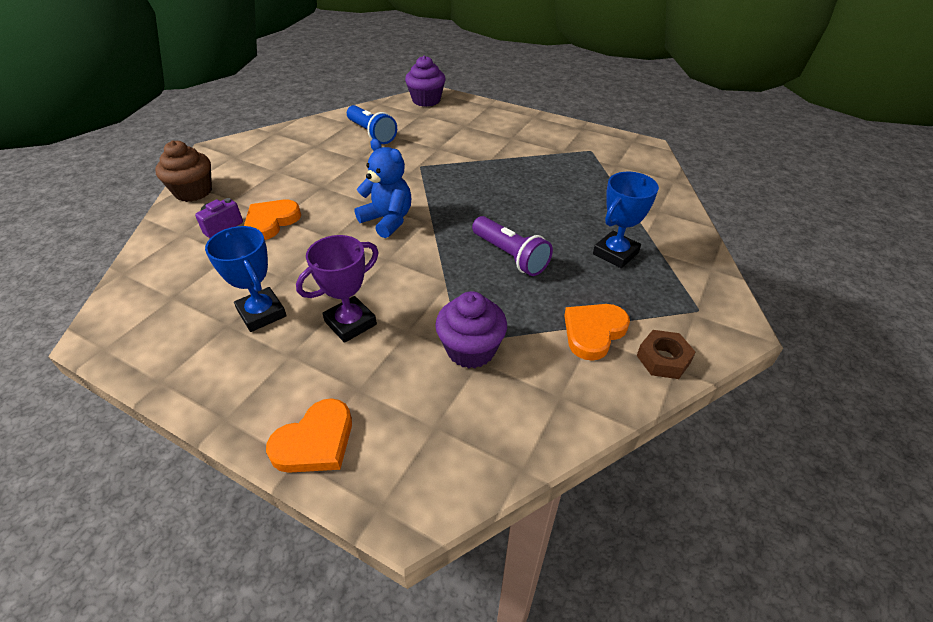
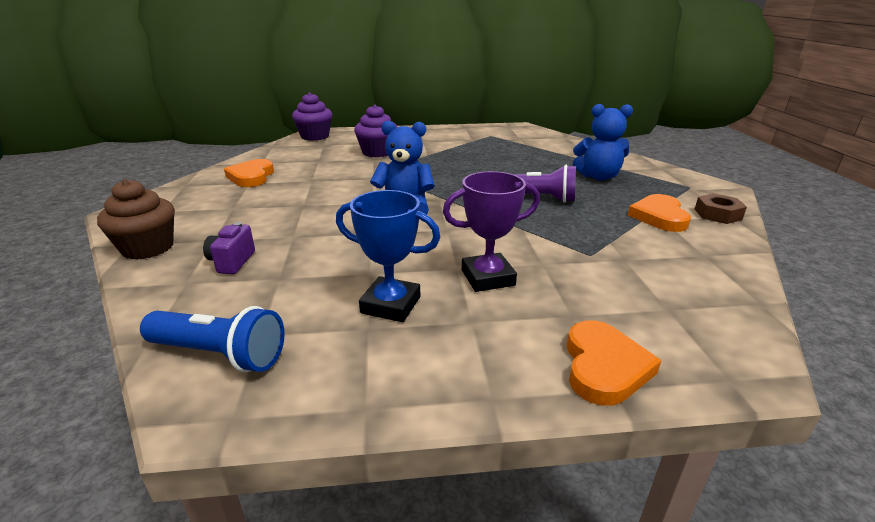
camera: 35 degrees left, 15 degrees down
orange heart [244,200,301,240] -> orange heart moved to [224,159,274,187]
purple trophy [296,235,379,343] -> purple trophy turned 60 degrees clockwise [443,171,540,292]
blue flashlight [347,105,397,144] -> blue flashlight moved to [140,306,285,372]
purple cupcake [435,291,507,369] -> purple cupcake moved to [354,104,397,157]
blue trophy [593,172,659,268] -> blue teddy bear [573,104,633,181]

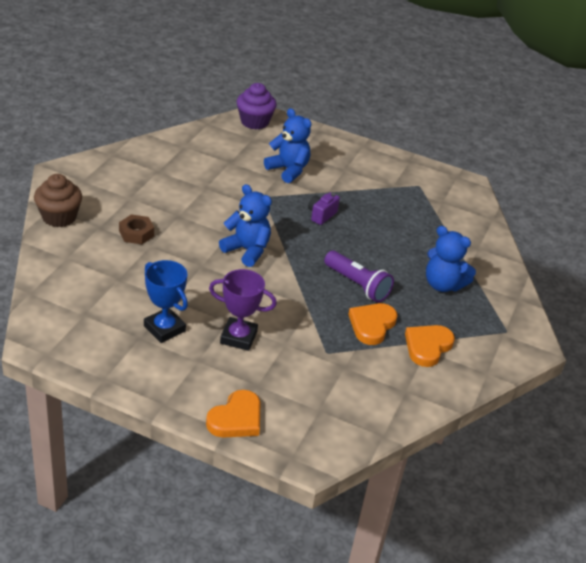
camera: 25 degrees right, 10 degrees up
blue flashlight [140,306,285,372] -> none
purple camera [203,222,255,274] -> purple camera moved to [308,192,340,225]
orange heart [224,159,274,187] -> orange heart moved to [348,303,398,345]
purple cupcake [354,104,397,157] -> blue teddy bear [264,108,311,183]
brown nut [694,193,747,224] -> brown nut moved to [119,214,154,244]

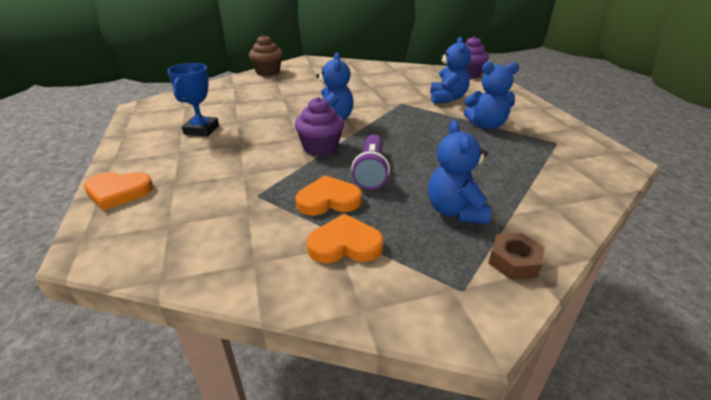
camera: 55 degrees right, 5 degrees down
brown nut [119,214,154,244] -> brown nut moved to [489,233,545,279]
purple trophy [209,269,277,351] -> none
purple camera [308,192,340,225] -> none
none -> purple cupcake [295,97,344,156]
none -> blue teddy bear [464,62,519,130]

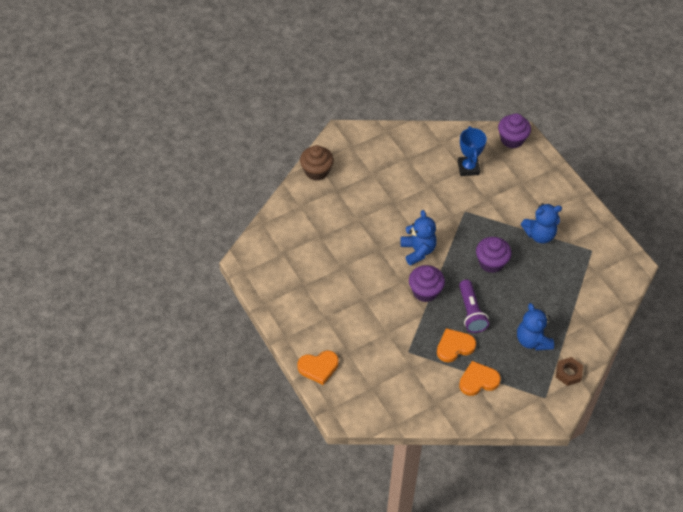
camera: 15 degrees left, 20 degrees up
blue trophy [167,63,219,136] -> blue trophy moved to [458,126,487,176]
blue teddy bear [430,37,471,103] -> none
none -> purple cupcake [476,237,512,273]

